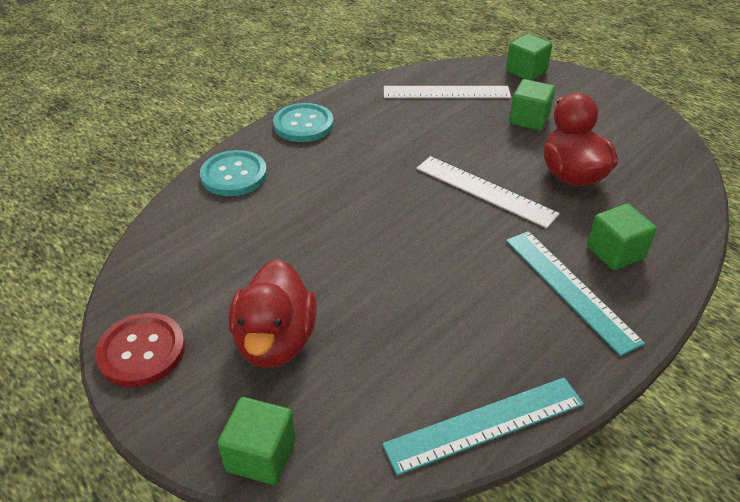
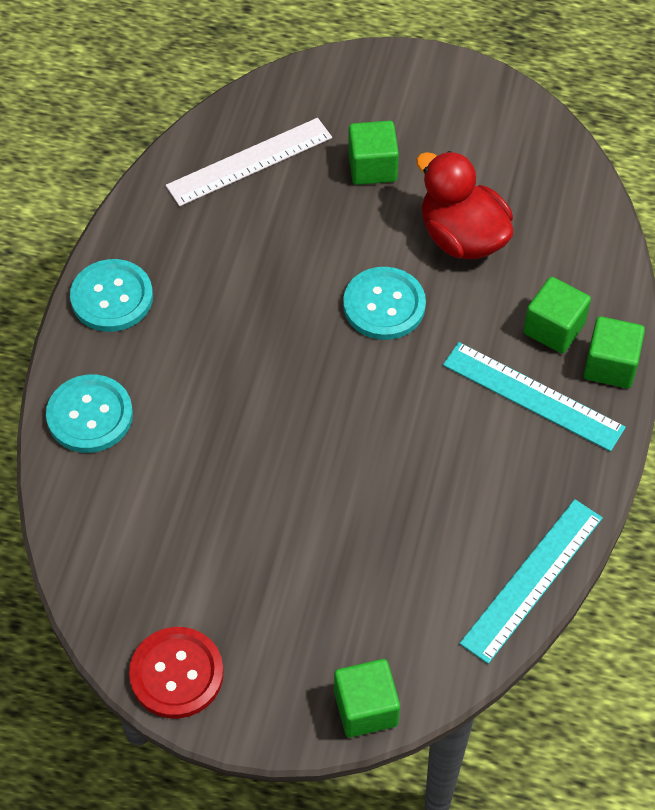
camera: 30 degrees left, 15 degrees up
red duck [229,259,317,368] -> none
white ruler [416,156,560,228] -> turquoise button [343,267,426,340]
green cube [506,34,552,80] -> green cube moved to [584,316,645,388]

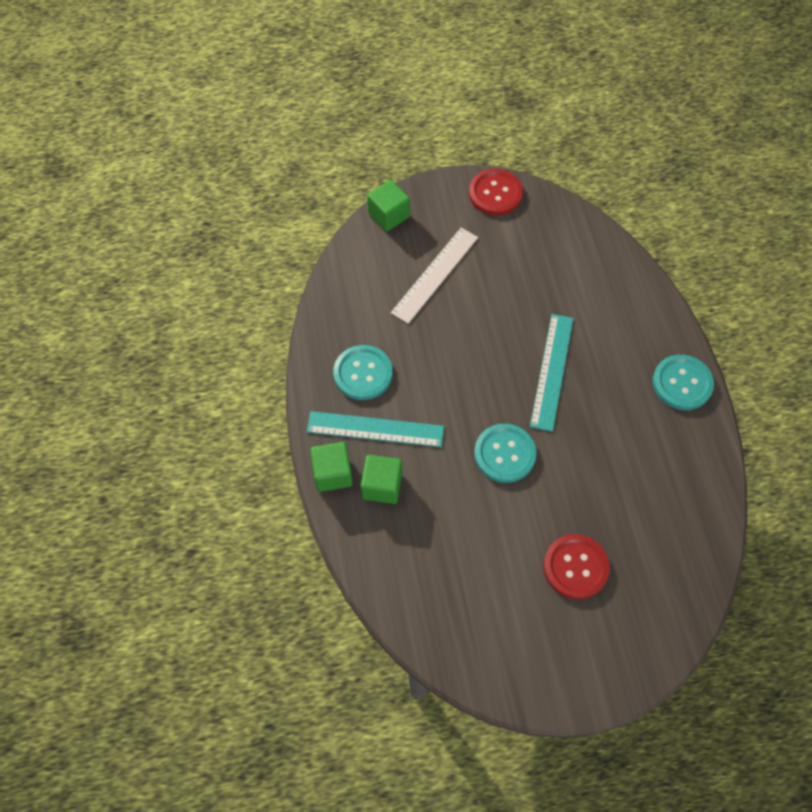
camera: 155 degrees right, 5 degrees up
turquoise button [46,374,133,453] -> turquoise button moved to [333,345,392,400]
white ruler [166,118,332,206] -> white ruler moved to [391,228,478,324]
green cube [348,121,399,185] -> red button [544,534,610,599]
red duck [416,151,513,259] -> none
turquoise ruler [460,499,603,664] -> turquoise ruler moved to [530,314,573,432]

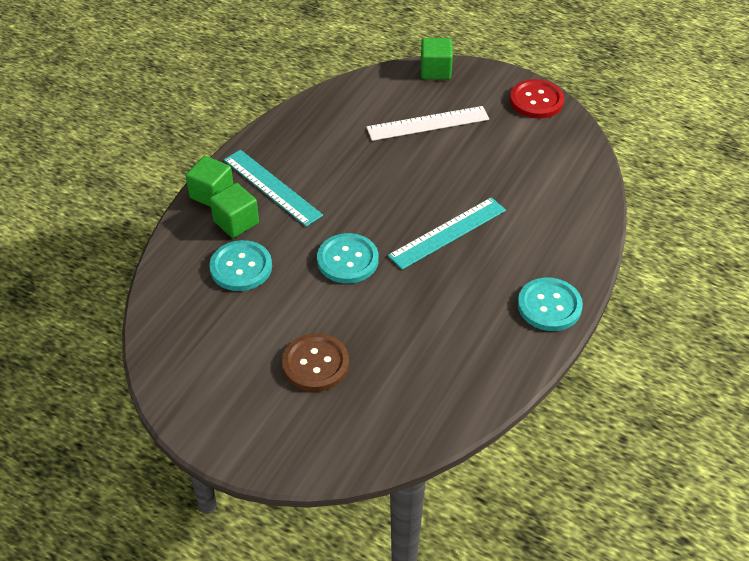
camera: 40 degrees right, 15 degrees down
turquoise button [333,345,392,400] -> turquoise button moved to [209,240,272,291]
red button [544,534,610,599] -> brown button [282,333,349,392]

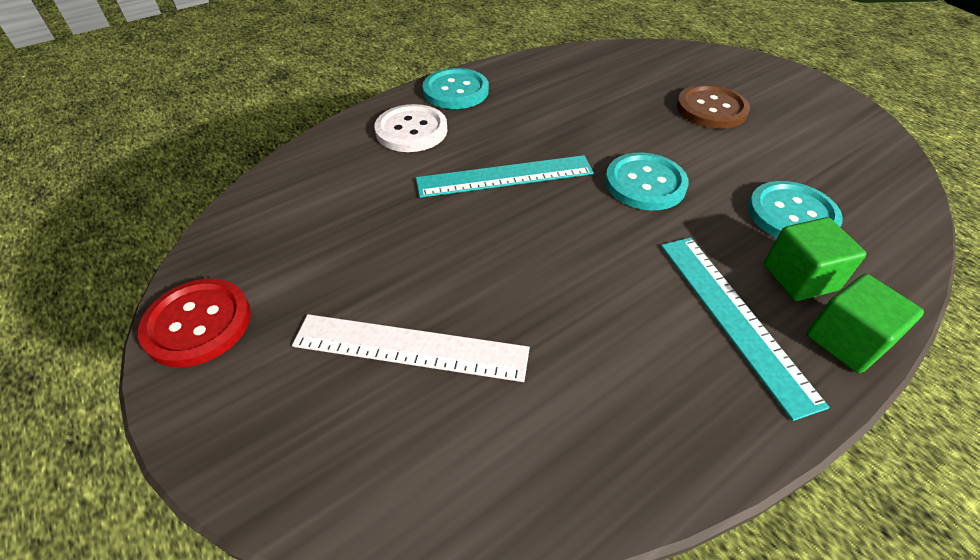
camera: 155 degrees left, 0 degrees up
green cube [421,38,453,80] -> none
none -> white button [374,104,447,152]

